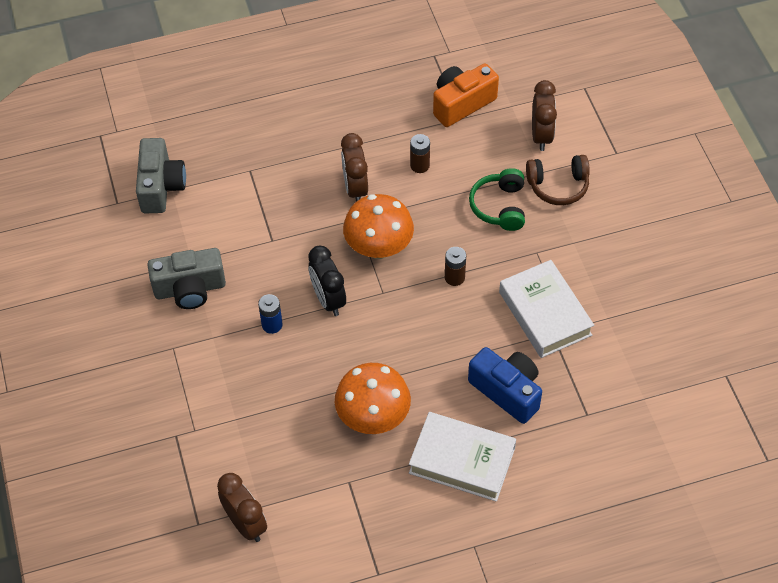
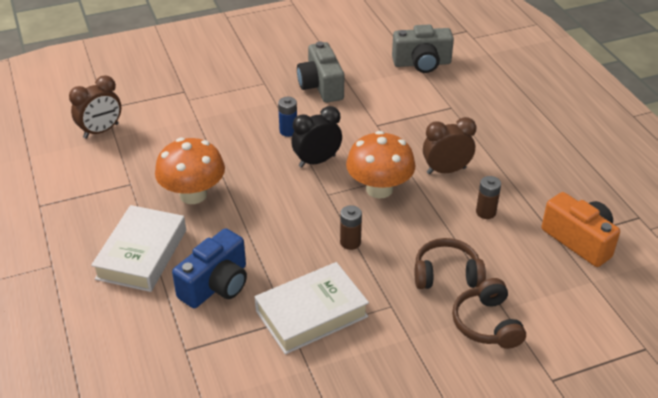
camera: 85 degrees right, 15 degrees down
green headphones [469,168,525,231] -> brown headphones [415,238,486,289]
brown clock [532,80,557,151] -> none

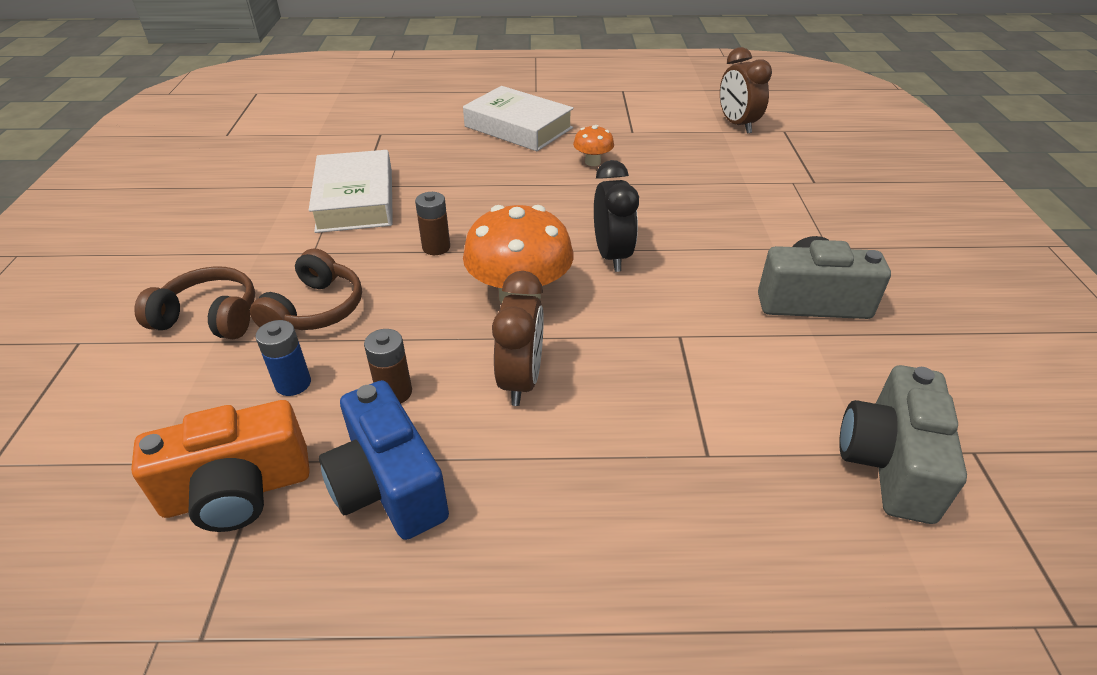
camera: 110 degrees right, 0 degrees up
orange mushroom [155,138,225,204] -> orange mushroom [573,125,614,166], size x0.49
blue camera [172,228,247,308] -> blue camera moved to [319,380,449,540]
blue battery [278,97,297,137] -> blue battery moved to [256,320,311,396]

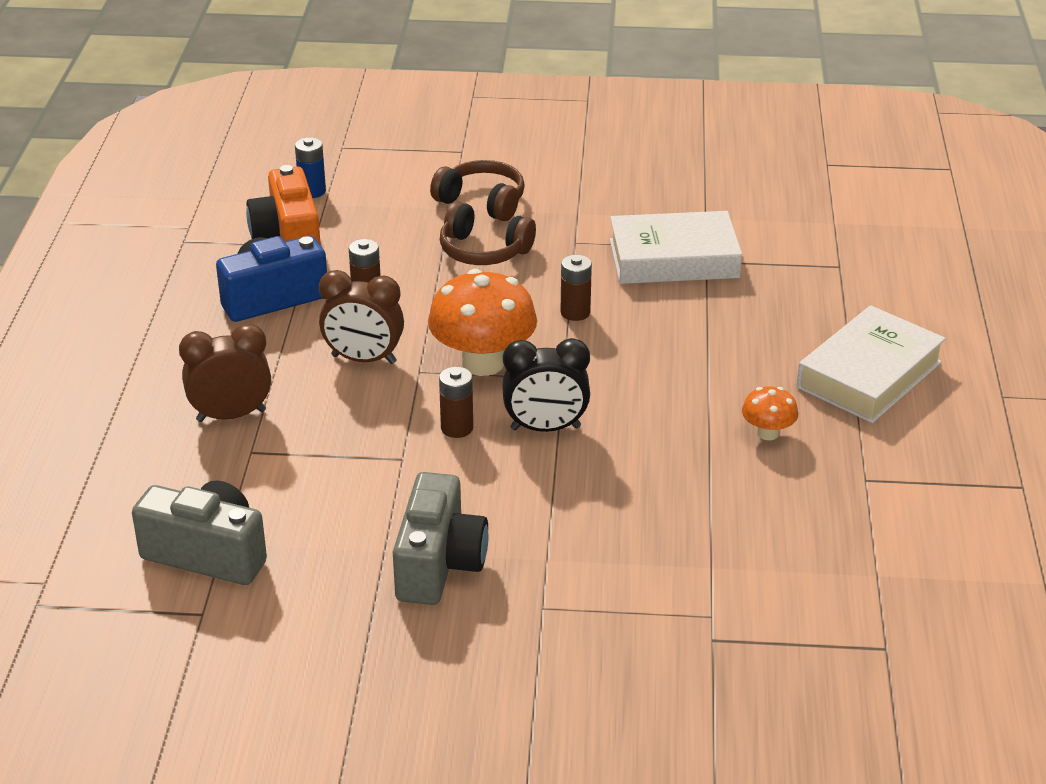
camera: 95 degrees right, 5 degrees down
brown headphones [134,266,255,339] -> brown headphones turned 75 degrees counterclockwise [430,160,525,221]
blue battery [256,320,311,396] -> blue battery moved to [295,137,326,198]
brown clock [720,47,772,134] -> brown clock moved to [179,323,271,422]
none -> brown battery [439,367,473,438]

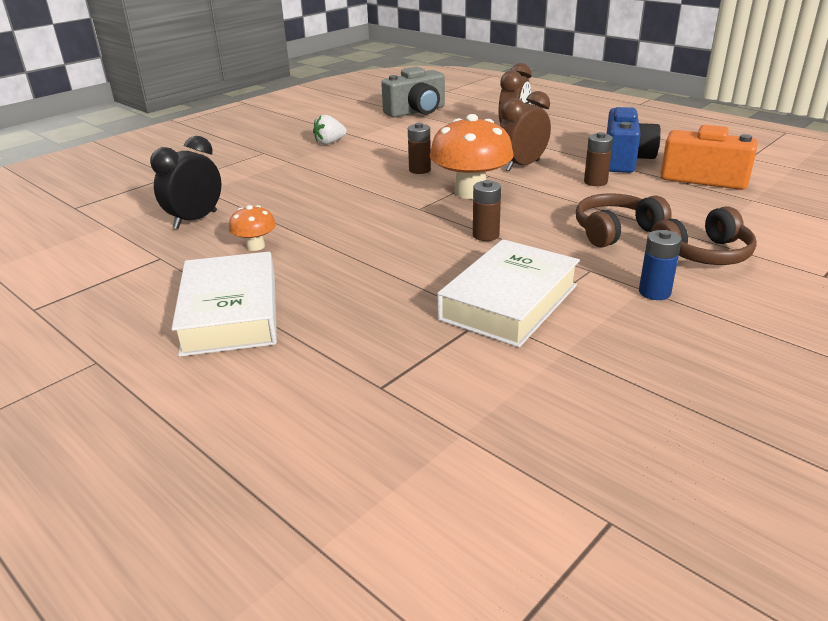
camera: 130 degrees right, 5 degrees down
blue battery [295,137,326,198] -> blue battery moved to [639,230,682,300]
grey camera [393,472,489,605] -> white strawberry [313,115,347,145]
black clock [502,338,590,432] -> black clock moved to [150,136,221,229]

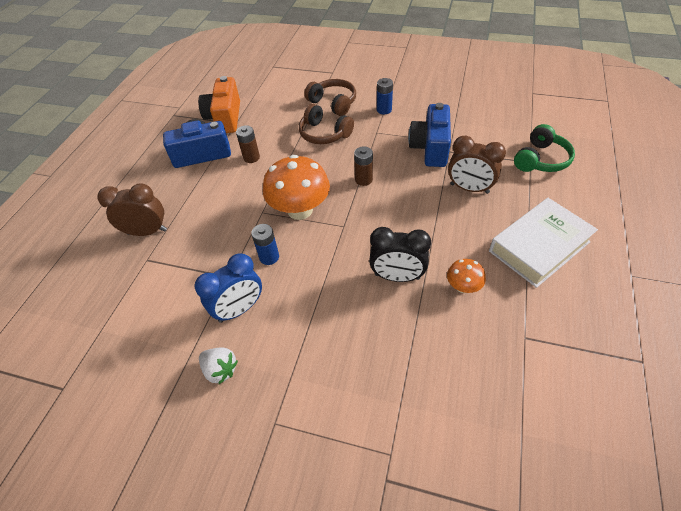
camera: 115 degrees left, 20 degrees up
black clock [150,136,221,229] -> black clock moved to [369,227,431,282]
grey camera [381,67,445,118] -> none
brown battery [408,123,431,174] -> blue battery [251,224,279,265]
white book [437,239,580,347] -> blue camera [408,103,451,167]
brown clock [500,91,551,171] -> brown clock moved to [448,135,506,194]
none -> blue clock [195,253,262,323]
none -> green headphones [514,124,575,172]

